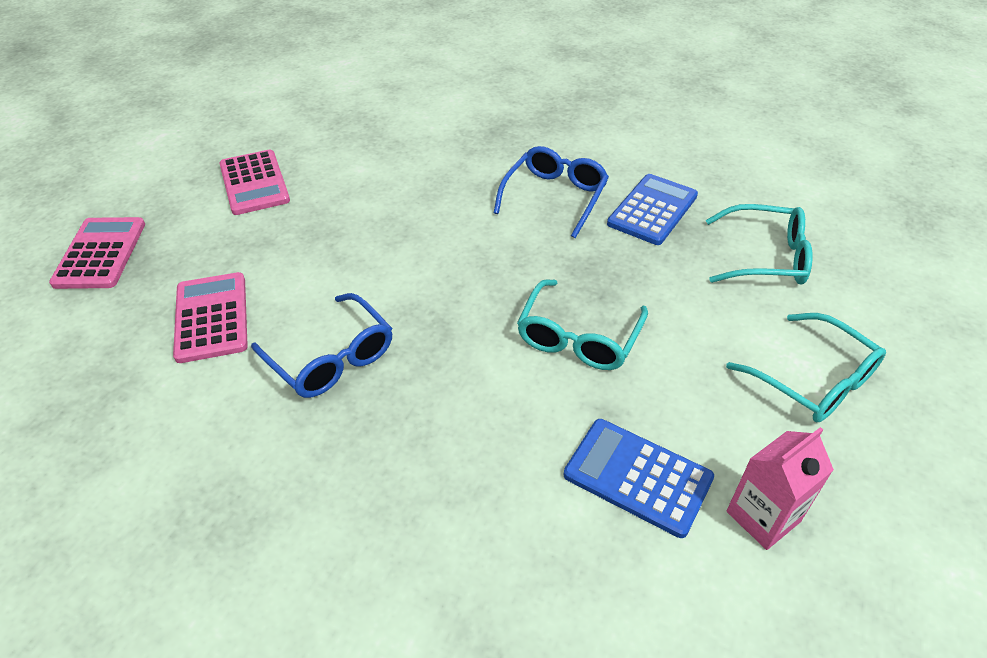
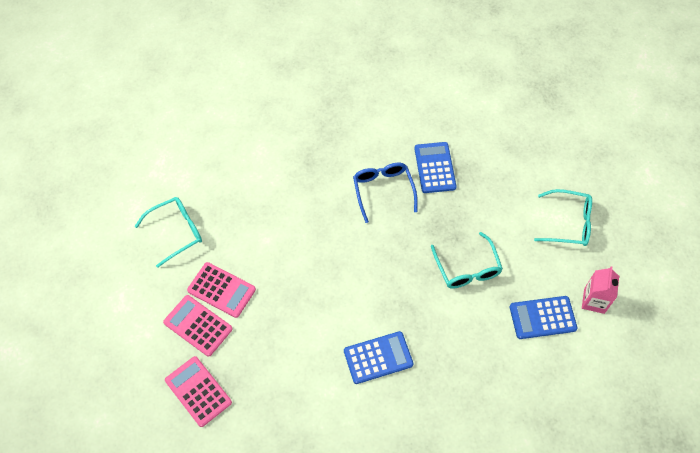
camera: 40 degrees left, 15 degrees up
pink calculator [173,272,248,363] -> pink calculator moved to [163,295,233,357]
blue glasses [251,293,392,398] -> blue calculator [344,331,414,384]
turquoise glasses [706,204,813,285] -> turquoise glasses moved to [135,197,202,268]

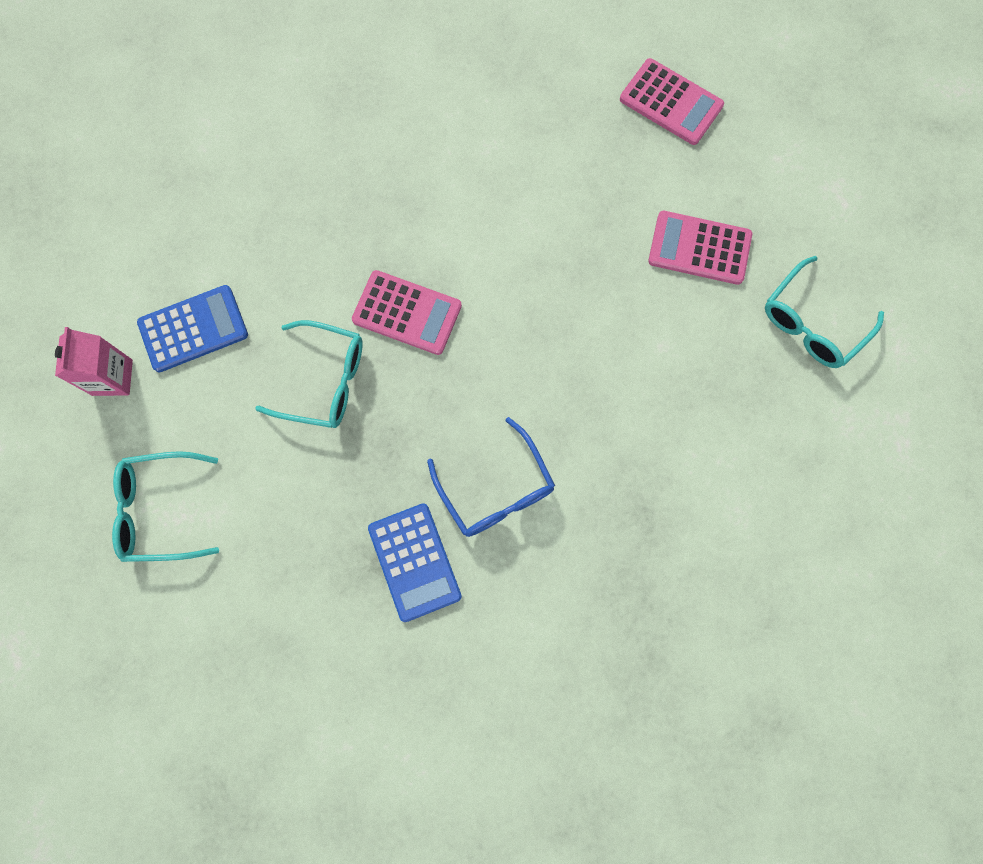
camera: 165 degrees right, 15 degrees up
pink calculator [163,295,233,357] -> pink calculator moved to [352,270,462,355]
blue calculator [344,331,414,384] -> none
turquoise glasses [431,232,503,289] -> turquoise glasses turned 135 degrees clockwise [255,320,363,428]

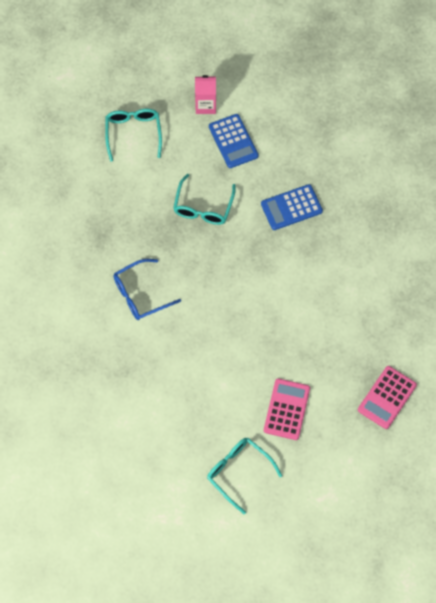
camera: 90 degrees right, 10 degrees down
pink calculator [352,270,462,355] -> none
blue calculator [368,503,462,622] -> blue calculator moved to [261,184,323,230]

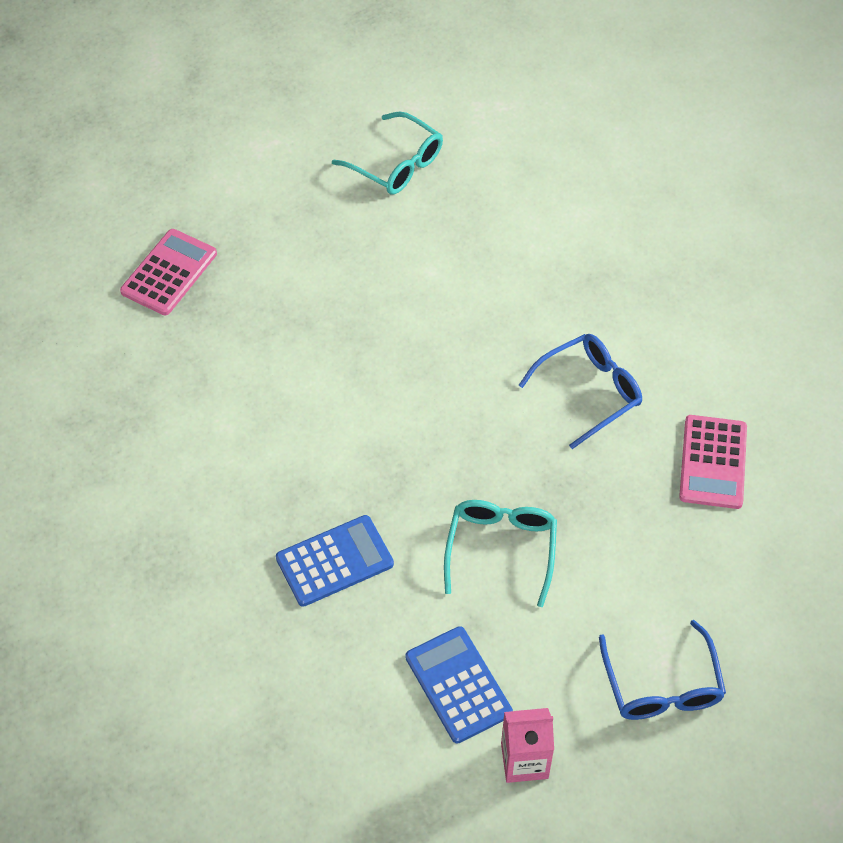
camera: 175 degrees right, 10 degrees down
turquoise glasses [105,109,162,162] -> blue glasses [599,620,726,720]
pink calculator [264,379,310,440] -> pink calculator moved to [679,415,747,509]

